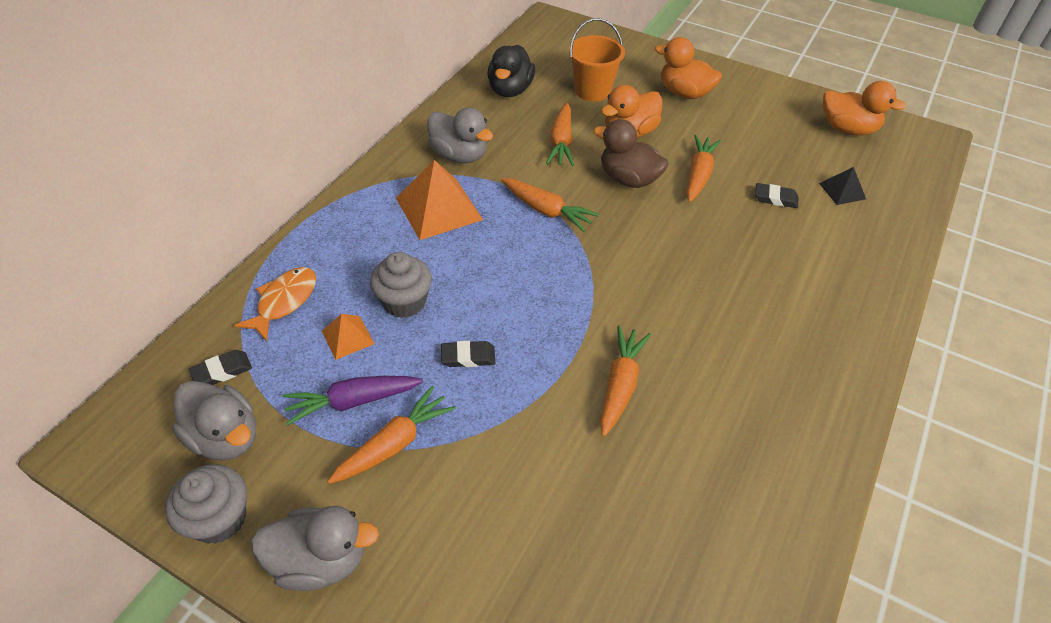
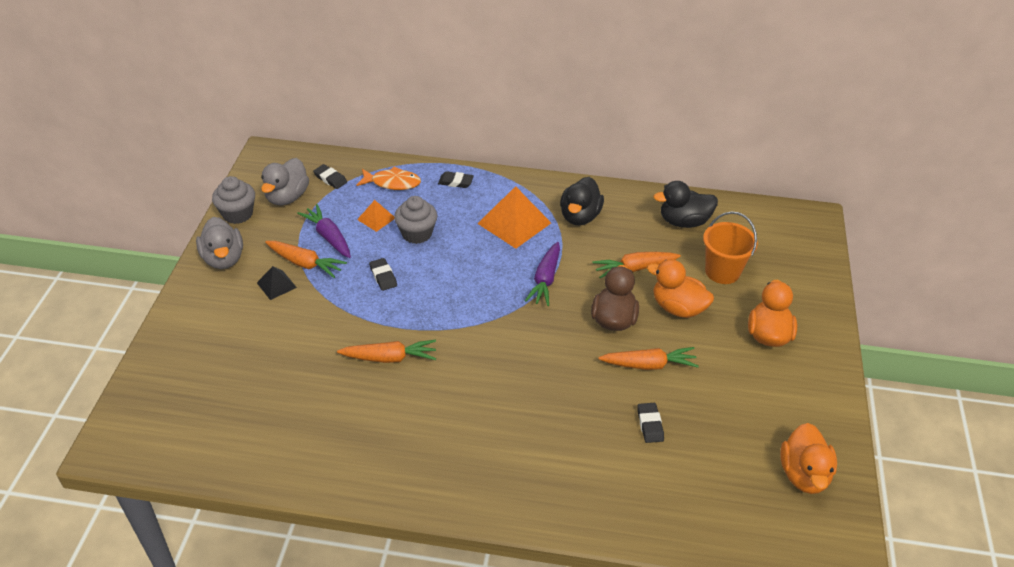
camera: 70 degrees right, 5 degrees down
grey duck [427,108,493,163] -> black duck [560,177,604,225]
orange carrot [501,178,599,232] -> purple carrot [525,242,560,306]
black pyramid [819,167,866,205] -> black pyramid moved to [257,266,297,300]
none -> black eraser [438,171,474,188]

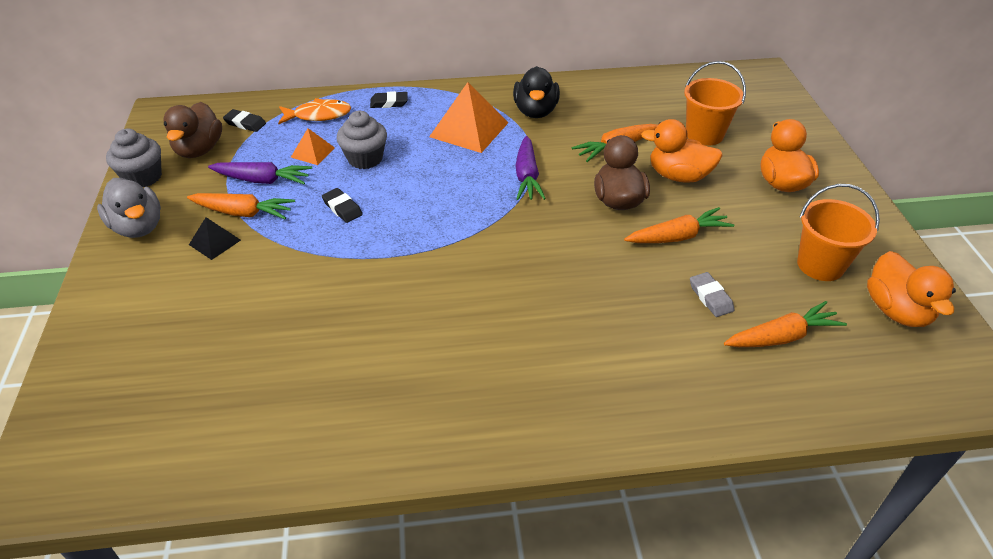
camera: 15 degrees left, 0 degrees up
grey duck [261,158,309,205] -> brown duck [163,102,222,158]
purple carrot [297,204,351,258] -> purple carrot turned 150 degrees clockwise [208,162,312,184]
orange carrot [337,340,436,363] -> orange carrot moved to [724,301,847,347]
black eraser [637,403,664,443] -> grey eraser [690,272,734,317]
black duck [653,181,718,228] -> none
none -> orange bucket [797,184,880,281]

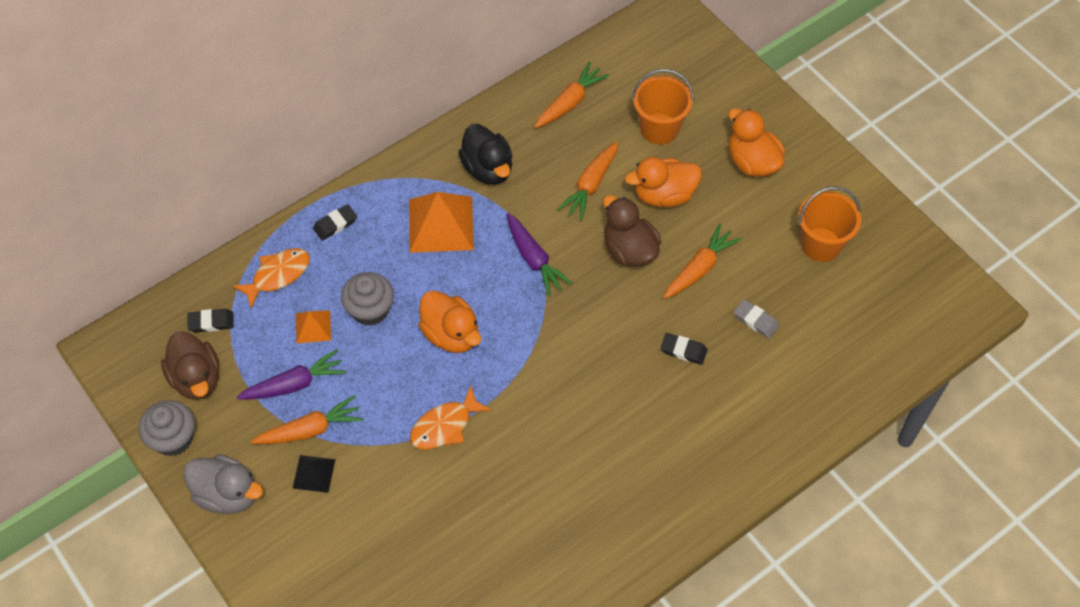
camera: 30 degrees left, 15 degrees up
black eraser [322,188,363,223] -> black eraser moved to [661,333,707,365]
orange carrot [724,301,847,347] -> orange carrot moved to [534,62,609,128]
orange duck [867,251,956,327] -> orange duck moved to [418,290,481,353]
none -> orange fish [410,385,492,450]

